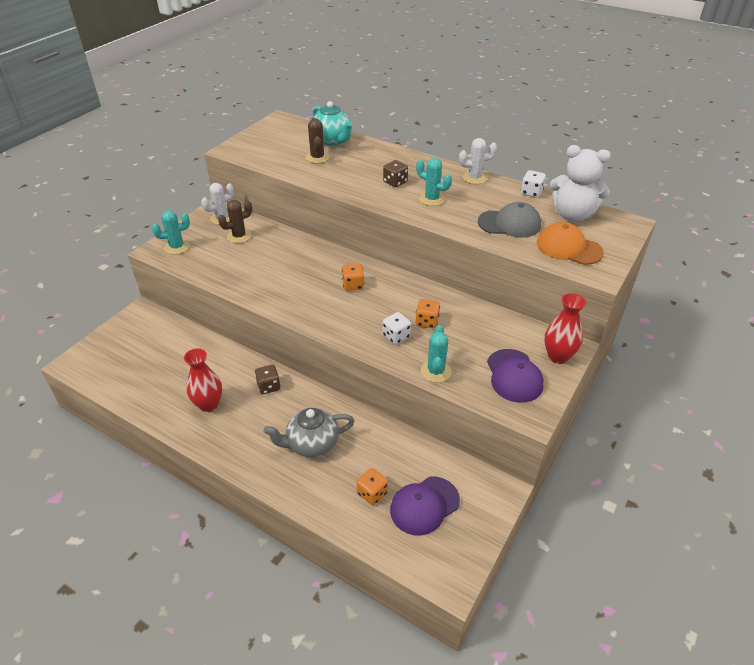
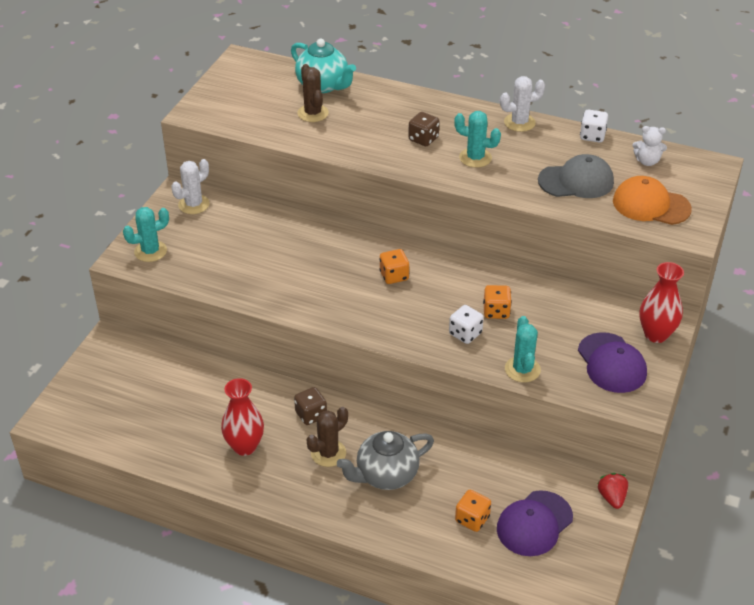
camera: 10 degrees left, 0 degrees up
brown cactus [218,200,252,243] -> brown cactus moved to [307,407,348,467]
white teddy bear [550,145,611,222] -> white teddy bear [633,126,667,166], size x0.49
none -> red strawberry [597,473,628,509]

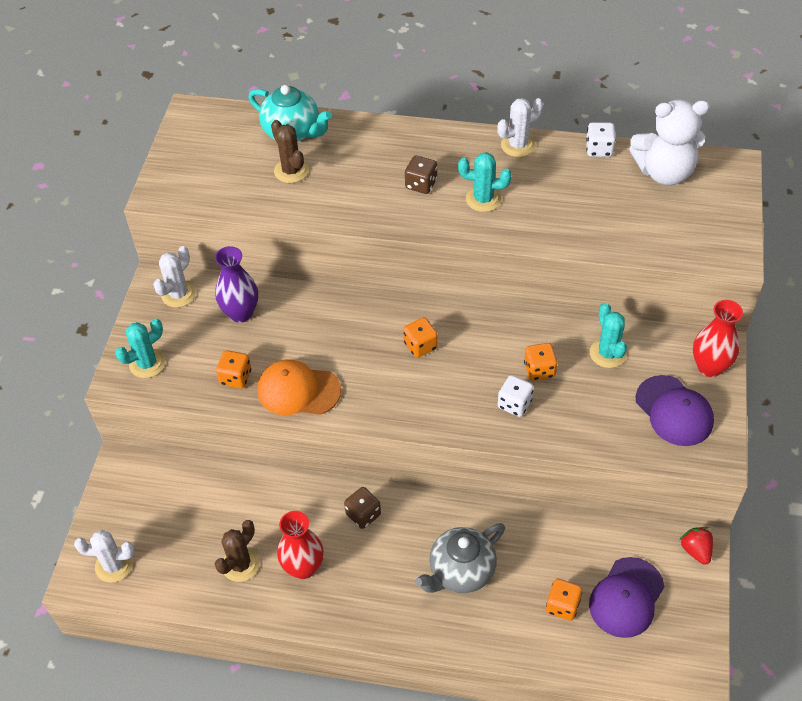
camera: 10 degrees left, 10 degrees up
brown cactus [307,407,348,467] -> brown cactus moved to [215,520,259,582]
turquoise cactus [505,316,541,382] -> turquoise cactus moved to [590,303,627,368]
grey cap [538,154,614,198] -> none
orange cap [613,176,692,225] -> orange cap moved to [257,360,341,415]
white teddy bear [633,126,667,166] -> white teddy bear [629,99,710,185], size x2.05
none -> white cactus [74,530,135,583]
none -> purple vase [215,246,258,323]
none -> orange dice [216,350,251,389]

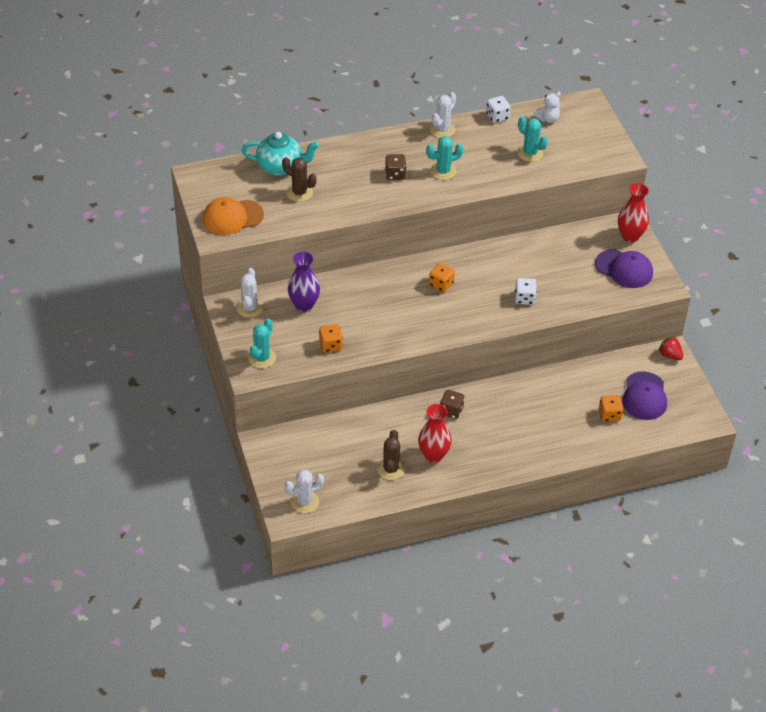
camera: 30 degrees left, 5 degrees down
orange cap [257,360,341,415] -> orange cap moved to [203,197,264,235]
grey teapot [415,523,505,593] -> none
orange dice [524,343,558,381] -> none
turquoise cactus [590,303,627,368] -> turquoise cactus moved to [517,116,548,162]
white teddy bear [629,99,710,185] -> white teddy bear [534,92,561,123], size x0.49

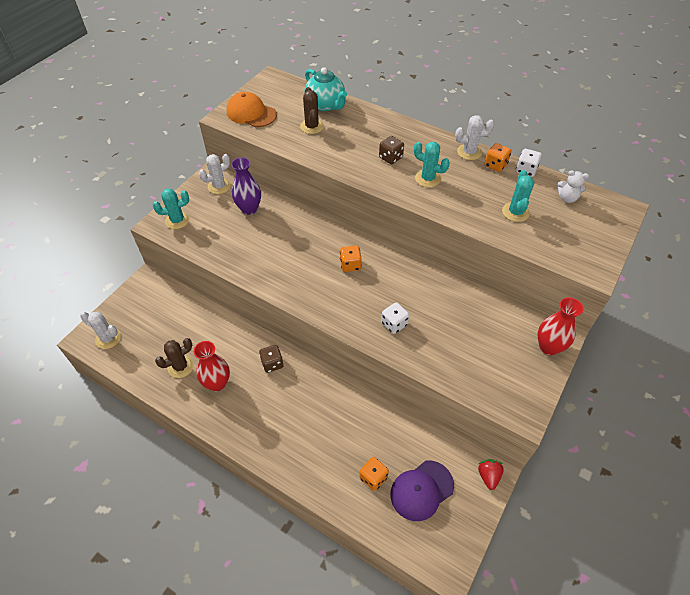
camera: 50 degrees right, 5 degrees up
orange dice [319,324,343,353] -> orange dice moved to [484,143,511,172]
purple cap [595,249,653,288] -> none

